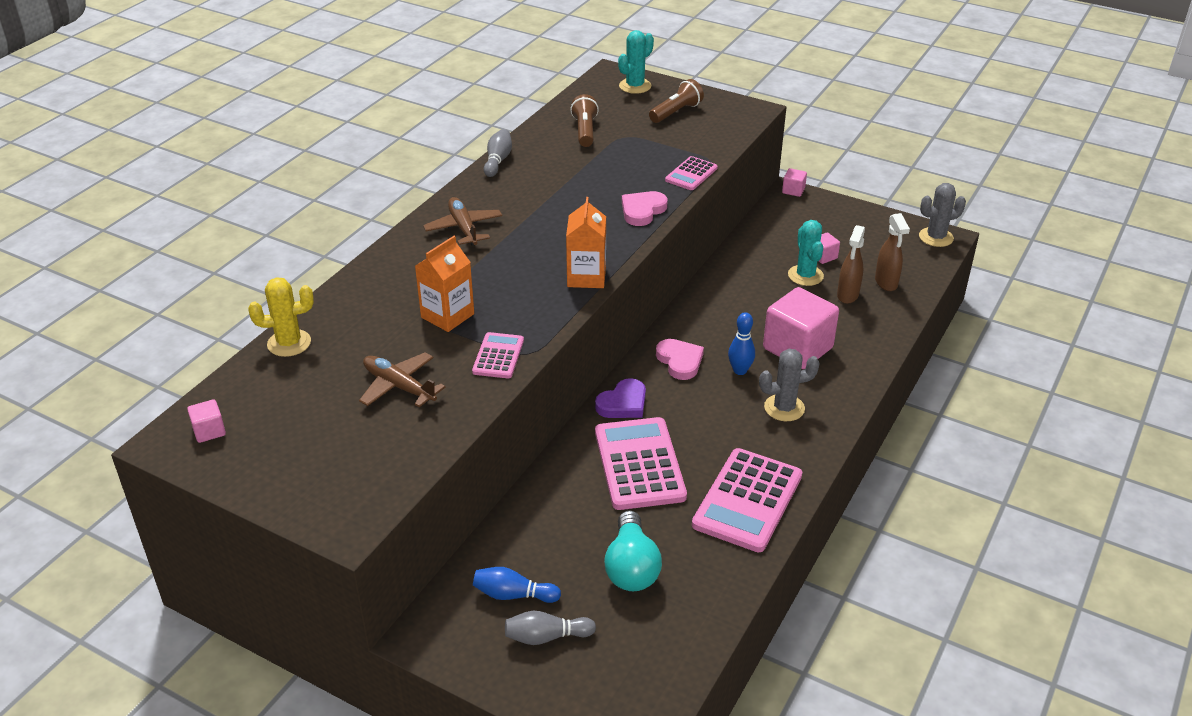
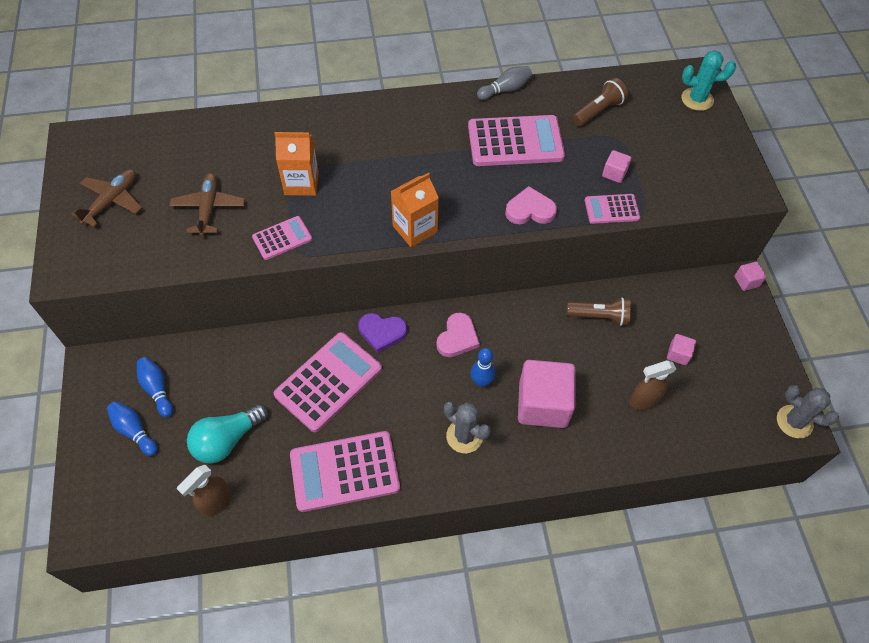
camera: 50 degrees right, 20 degrees up
pink cube [187,399,226,443] -> pink cube moved to [602,150,631,183]
yellow cactus [248,277,314,357] -> none
brown plane [423,197,502,246] -> brown plane moved to [71,169,142,227]
grey bowling pin [505,611,596,645] -> blue bowling pin [107,401,158,456]
brown flashlight [649,79,704,123] -> brown flashlight moved to [567,298,631,326]
turquoise cactus [788,220,824,286] -> none
brown spray bottle [875,213,910,291] -> brown spray bottle moved to [177,465,231,517]
none -> pink calculator [468,115,565,166]

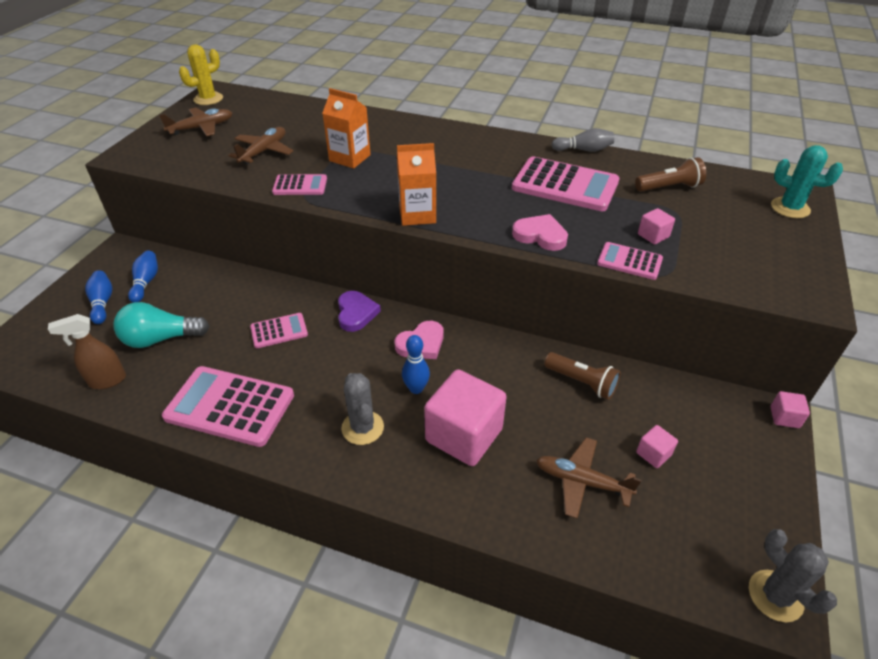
camera: 30 degrees right, 15 degrees down
pink calculator [274,332,382,432] -> pink calculator [250,313,308,348], size x0.53
purple heart [358,313,407,353] -> purple heart turned 135 degrees counterclockwise [338,291,381,332]
brown spray bottle [629,360,676,410] -> brown plane [536,437,641,518]
none -> yellow cactus [179,44,223,105]

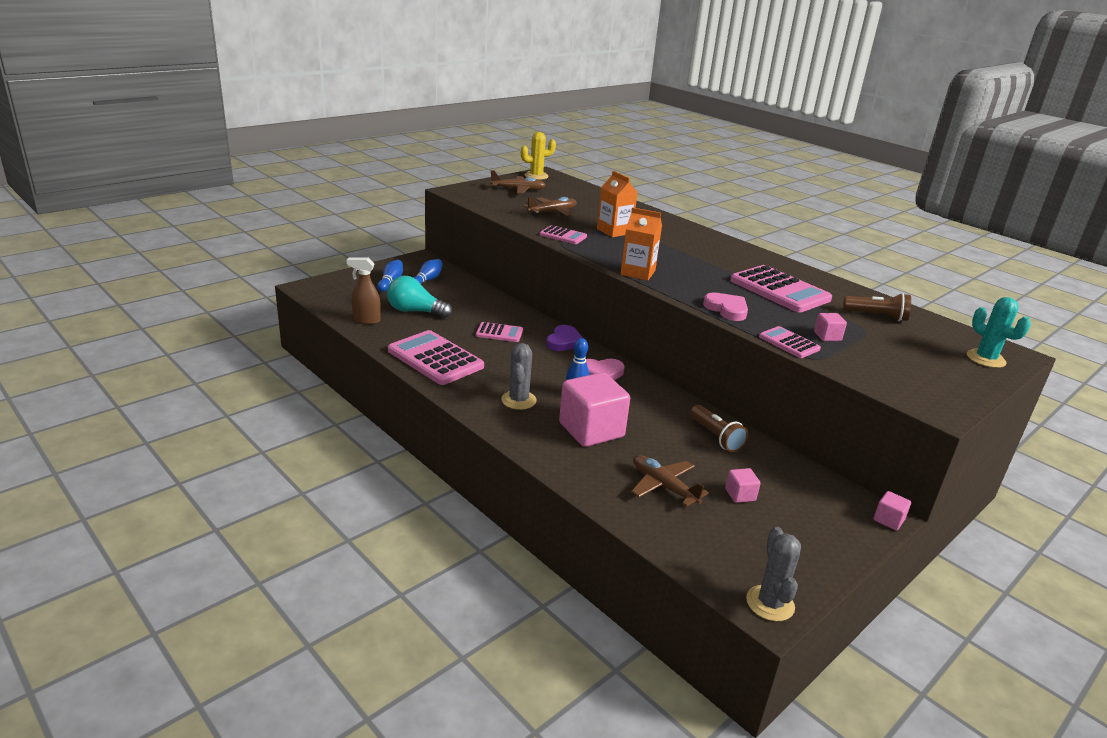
camera: 25 degrees right, 15 degrees down
grey bowling pin [552,128,614,152] -> none

